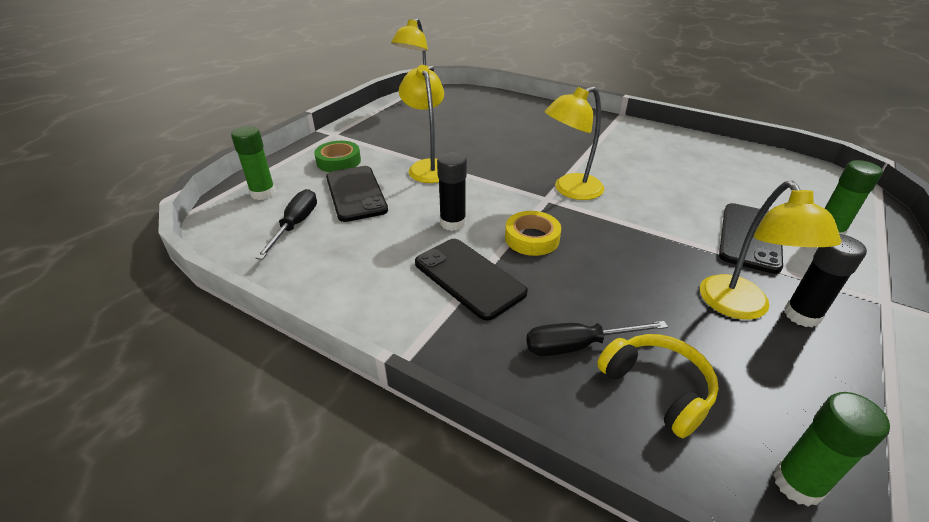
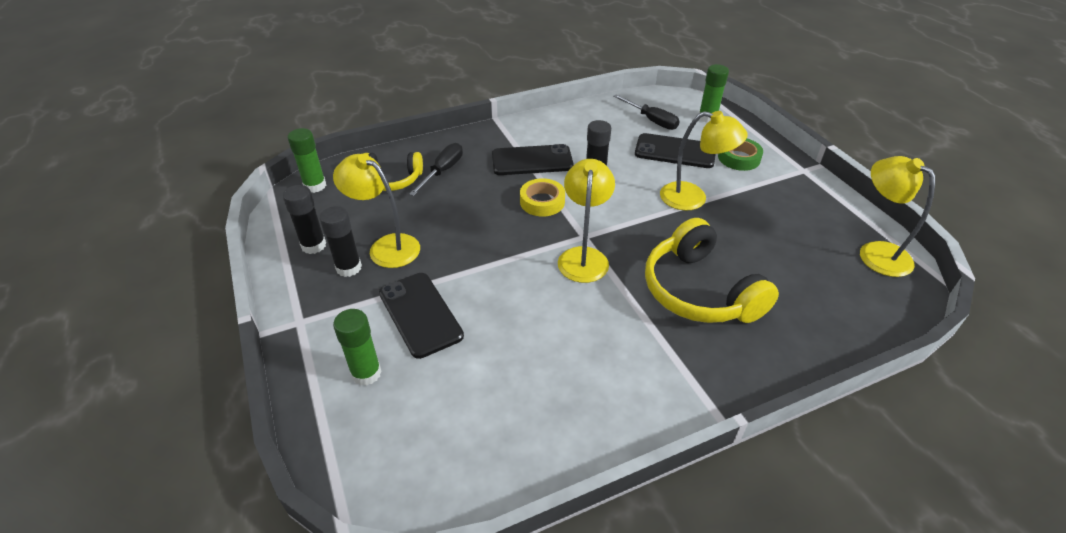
camera: 125 degrees right, 5 degrees up
none -> black glue stick [283,185,326,254]
none -> yellow headphones [645,218,779,323]

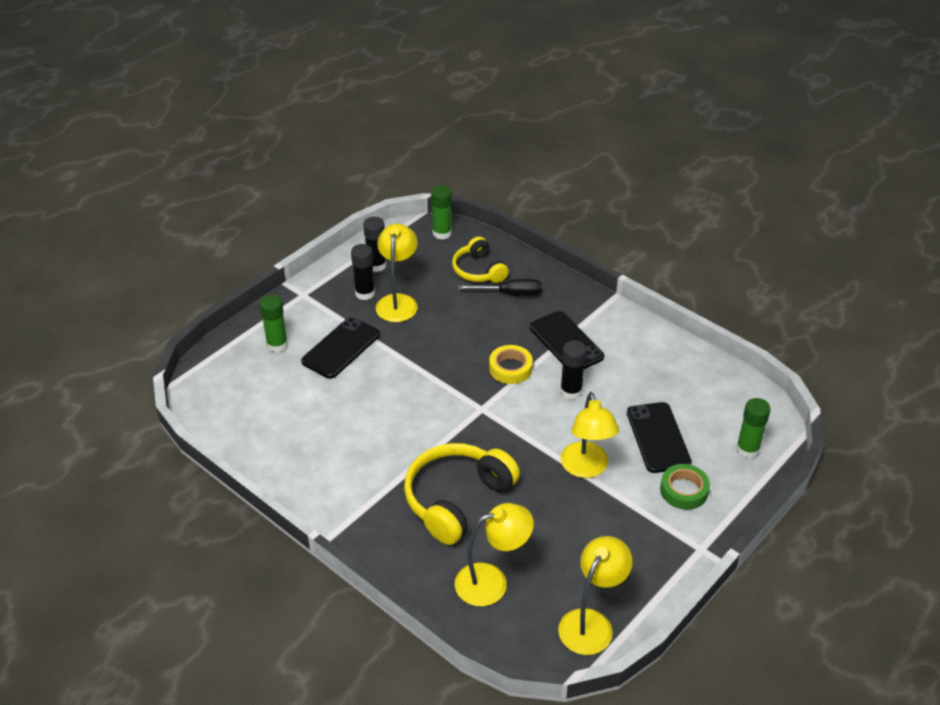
camera: 65 degrees right, 0 degrees up
yellow lamp [558,159,615,283] -> yellow lamp moved to [455,503,534,607]
black screwdriver [613,94,680,130] -> none

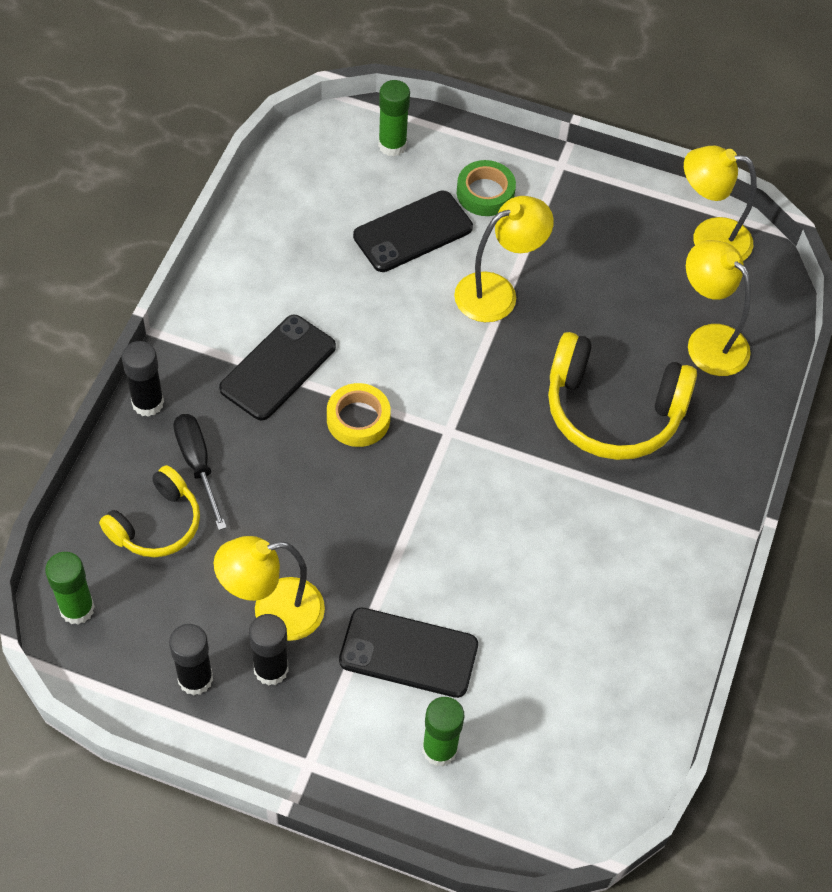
camera: 115 degrees left, 15 degrees up
black glue stick [560,341,587,400] -> black glue stick moved to [122,341,164,417]

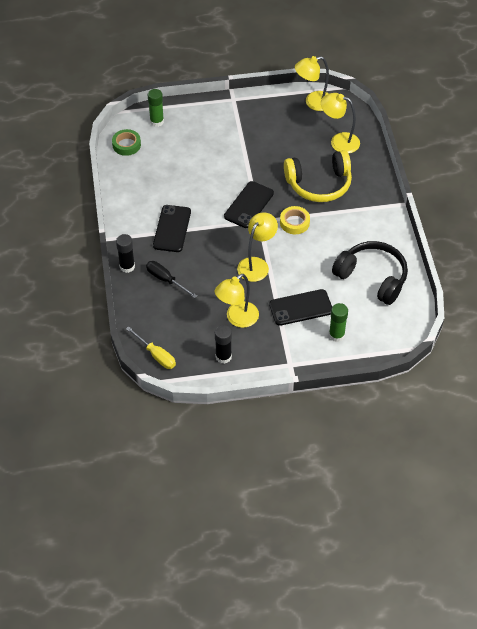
camera: 25 degrees left, 5 degrees down
green glue stick [45,552,95,625] -> yellow screwdriver [126,326,176,369]
yellow headphones [99,465,200,557] -> none
black glue stick [249,614,289,686] -> none
yellow tape [327,383,391,447] -> yellow tape moved to [280,206,310,234]
black phone [353,191,473,272] -> black phone moved to [224,181,274,228]
yellow lamp [454,196,554,322] -> yellow lamp moved to [237,212,278,282]
green tape [457,160,516,216] -> green tape moved to [112,129,141,156]
none -> black headphones [332,241,408,305]

